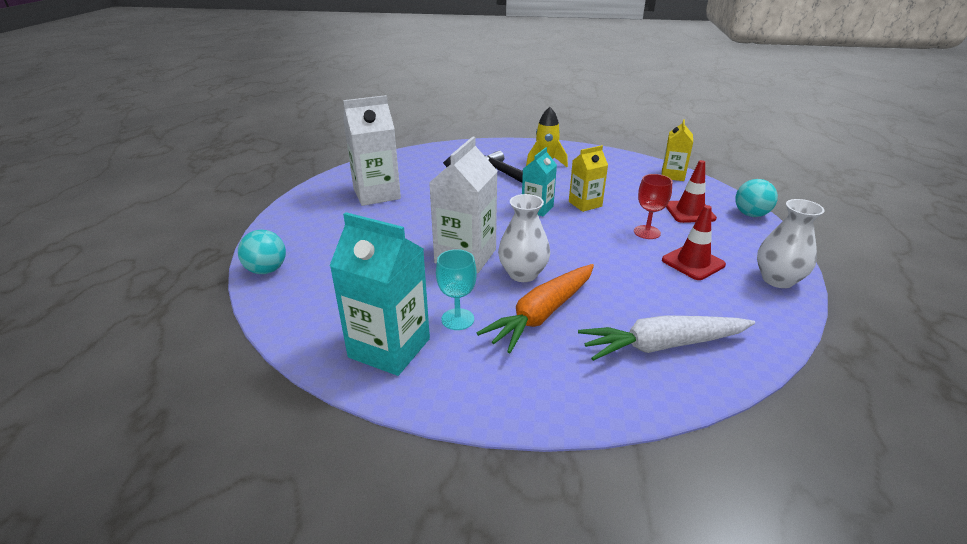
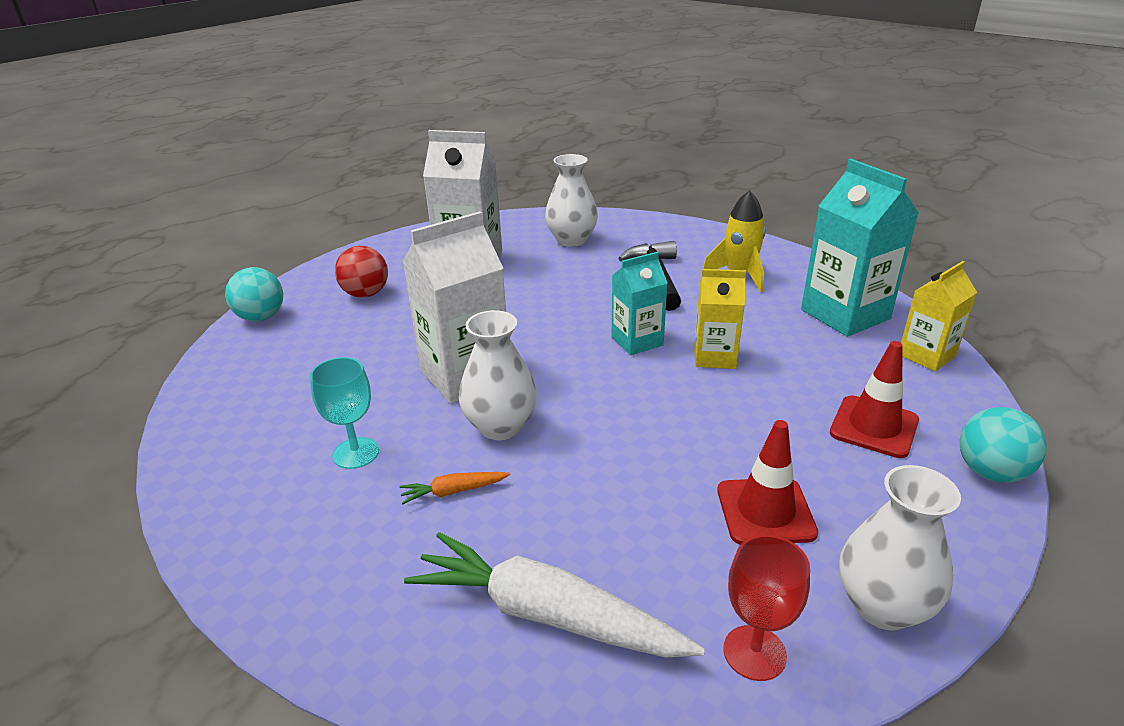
camera: 35 degrees right, 0 degrees up
turquoise carton [330,212,430,376] -> turquoise carton moved to [801,159,919,337]
orange carrot [477,264,594,353] -> orange carrot [400,472,510,504], size x0.44
red goblet [634,174,672,239] -> red goblet moved to [724,535,810,681]
none -> red ball [335,246,388,297]
none -> white vase [545,154,598,247]

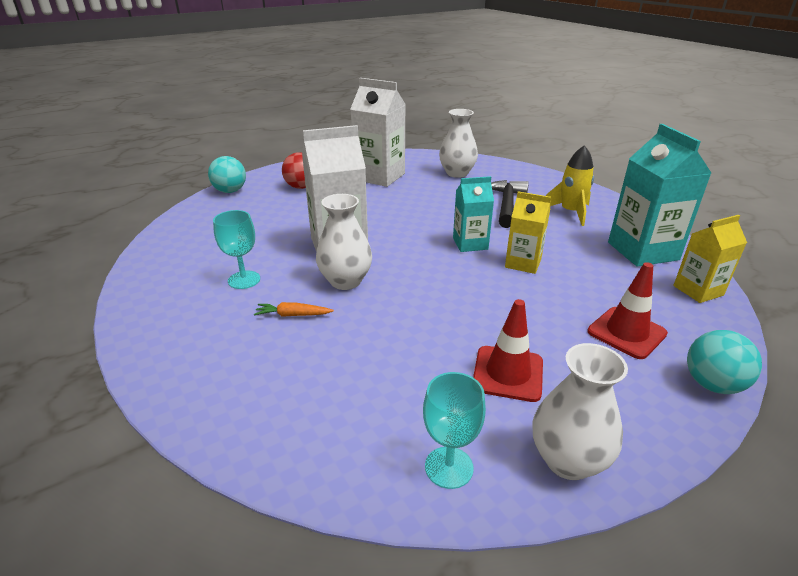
camera: 15 degrees right, 0 degrees up
white carrot [404,532,705,658] -> none
red goblet [724,535,810,681] -> turquoise goblet [423,372,486,489]

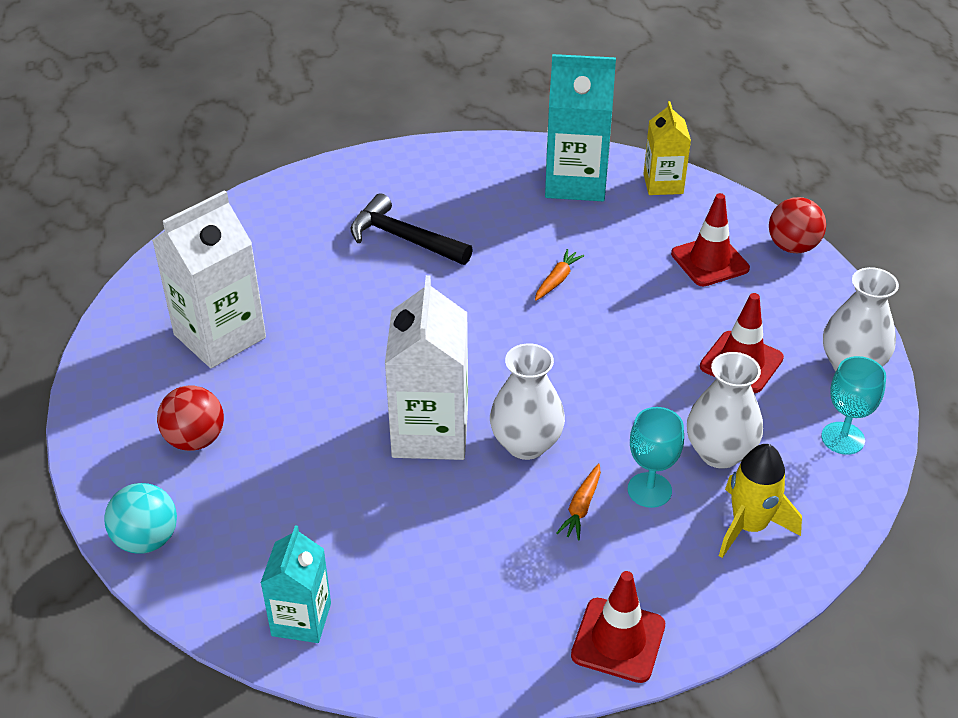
camera: 70 degrees left, 10 degrees up
turquoise goblet [213,210,260,289] -> turquoise goblet moved to [628,407,684,508]
white vase [439,109,478,178] -> white vase moved to [687,352,763,469]
turquoise carton [453,176,494,252] -> turquoise carton moved to [261,525,331,643]
yellow carton [505,192,551,274] -> orange carrot [535,249,584,301]
yellow rocket [546,145,594,226] -> yellow rocket moved to [719,444,802,558]
turquoise ball [687,330,762,394] -> red ball [769,197,826,253]
none -> red traffic cone [571,571,665,683]

